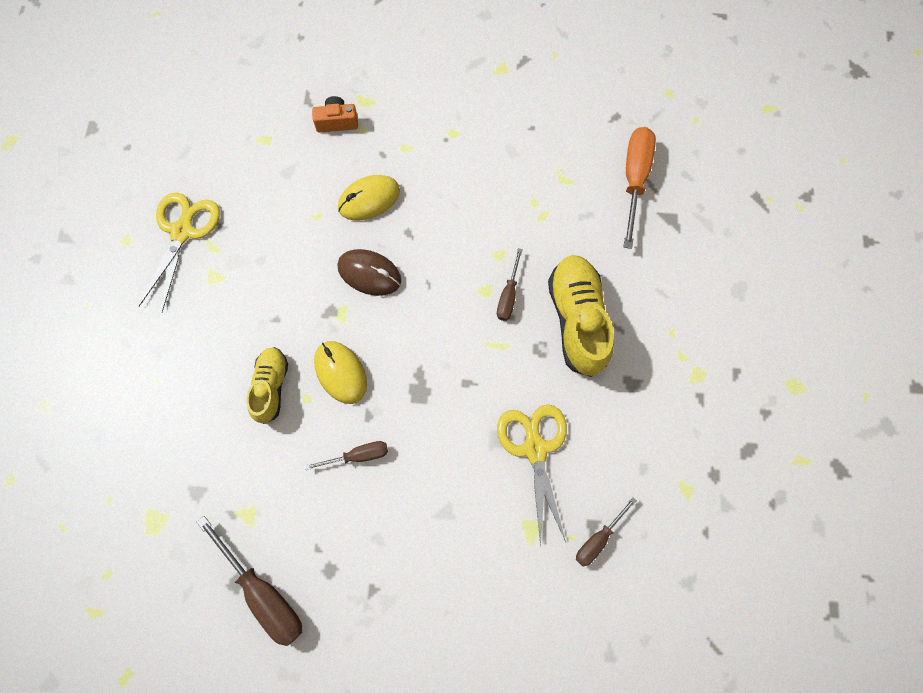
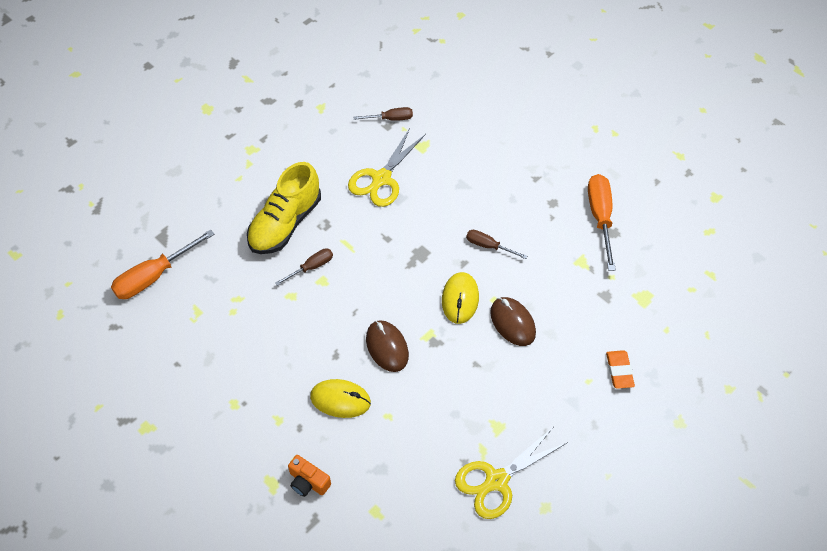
camera: 140 degrees left, 15 degrees down
brown screwdriver [196,516,302,646] -> orange screwdriver [588,174,616,271]
yellow shoe [246,347,288,424] -> brown mouse [490,297,536,346]
none -> orange eraser [606,350,635,389]

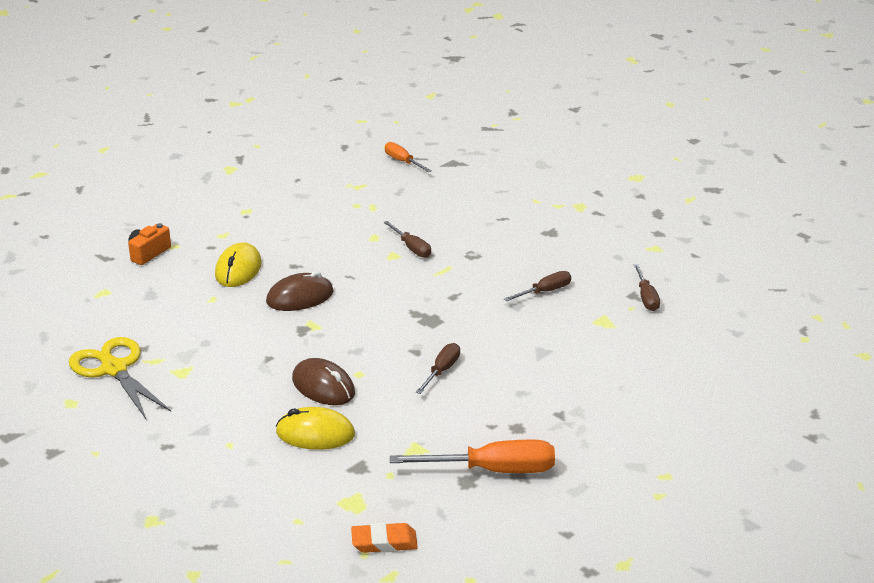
camera: 90 degrees right, 25 degrees down
orange screwdriver [111,229,215,299] -> orange screwdriver [385,142,432,172], size x0.57
yellow shoe [247,162,321,254] -> none
yellow scissors [348,128,426,207] -> brown screwdriver [504,271,571,301]
yellow mouse [442,272,479,324] -> yellow mouse moved to [276,407,355,450]
brown mouse [490,297,536,346] -> brown mouse turned 75 degrees clockwise [292,358,355,405]
orange eraser [606,350,635,389] -> orange eraser moved to [351,523,418,553]

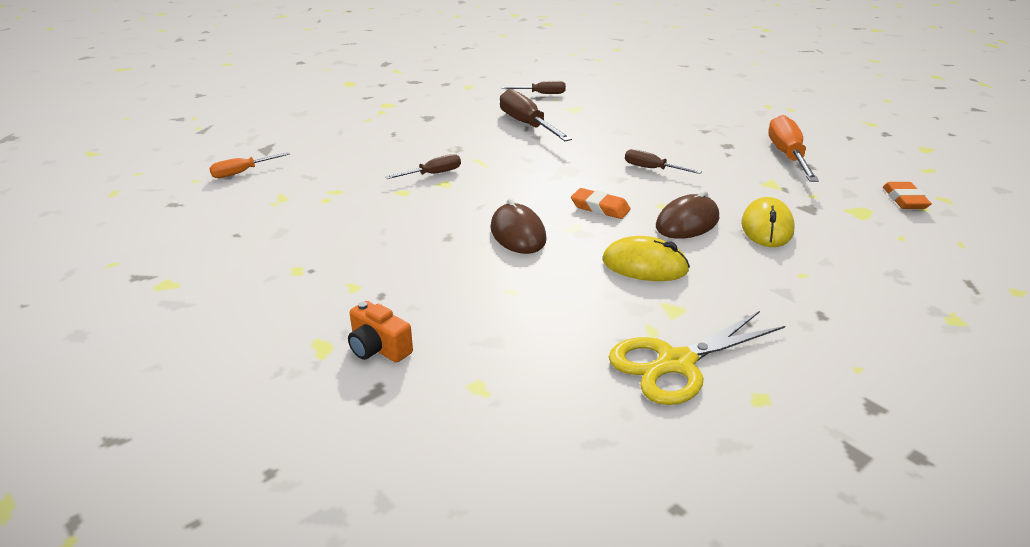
camera: 85 degrees left, 0 degrees up
yellow mouse [215,242,262,287] -> yellow mouse moved to [603,236,690,281]
brown screwdriver [504,271,571,301] -> brown screwdriver [500,89,572,141], size x1.76
none -> orange eraser [571,188,631,219]

